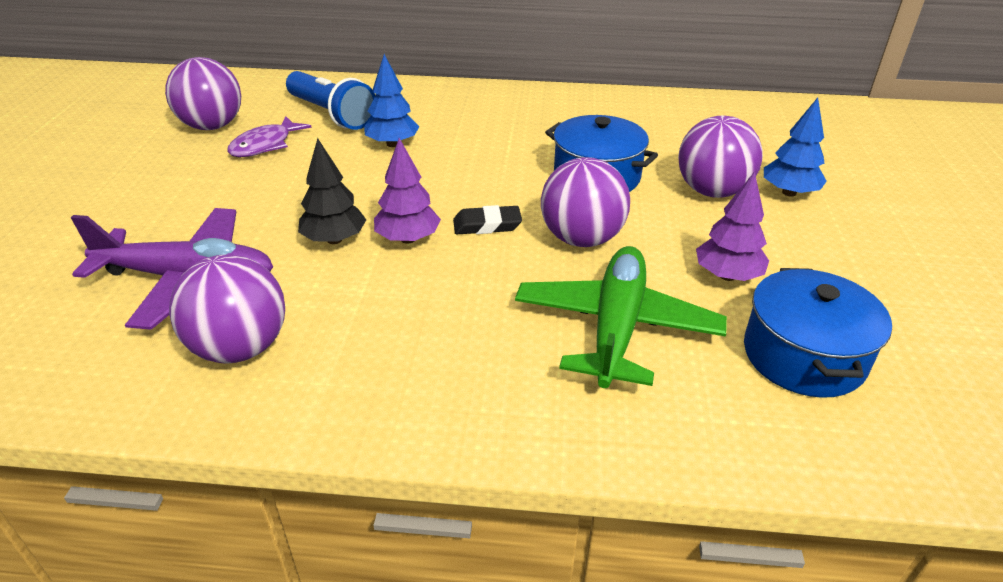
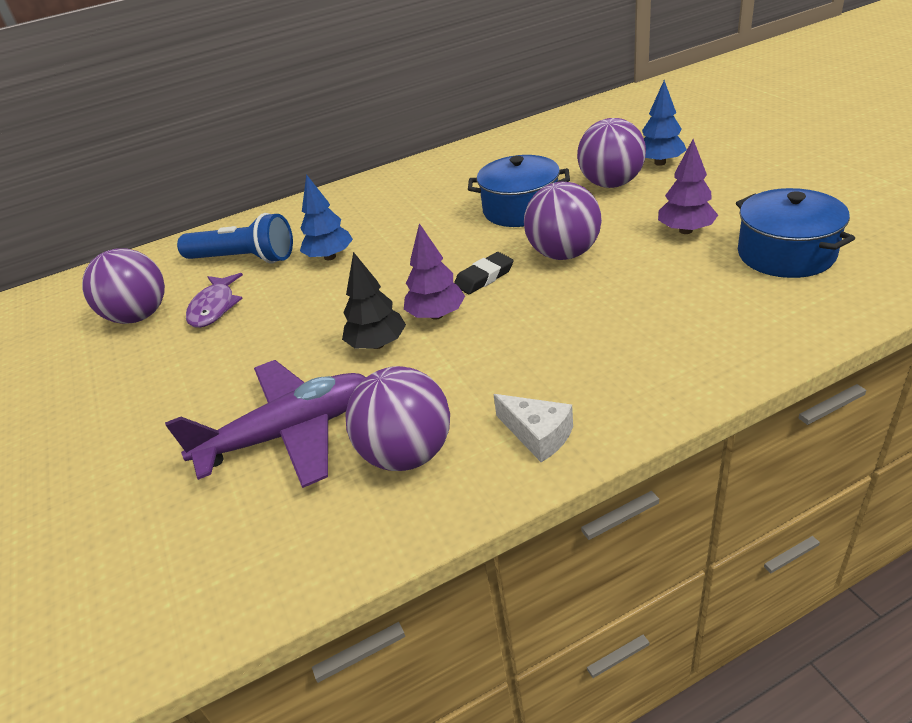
camera: 25 degrees left, 0 degrees up
green plane [515,246,727,388] -> none
none -> white cheese [493,394,573,462]

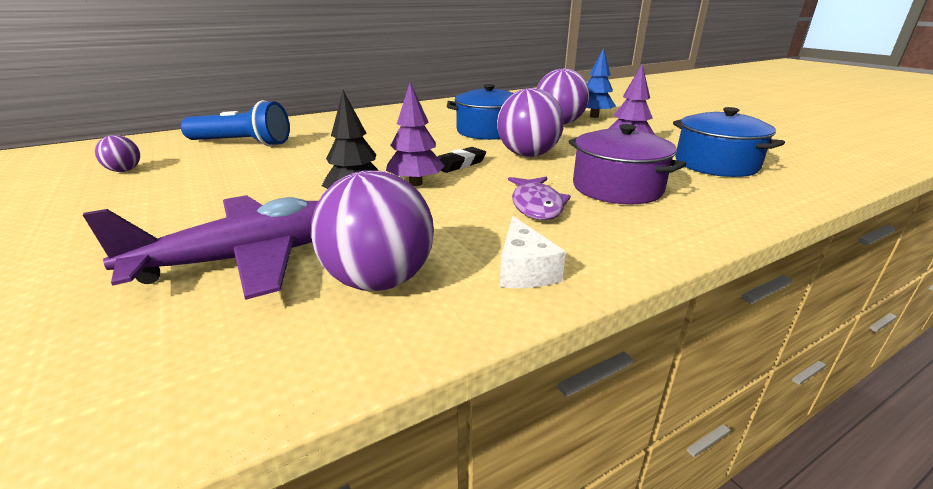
camera: 10 degrees left, 10 degrees down
purple ball [82,248,165,324] -> purple ball [95,135,140,172], size x0.51
purple fish [186,273,243,328] -> purple fish moved to [508,177,571,220]
blue tree [300,174,353,260] -> none
white cheese [493,394,573,462] -> white cheese turned 45 degrees clockwise [500,216,566,288]
none -> purple pot [568,124,687,204]

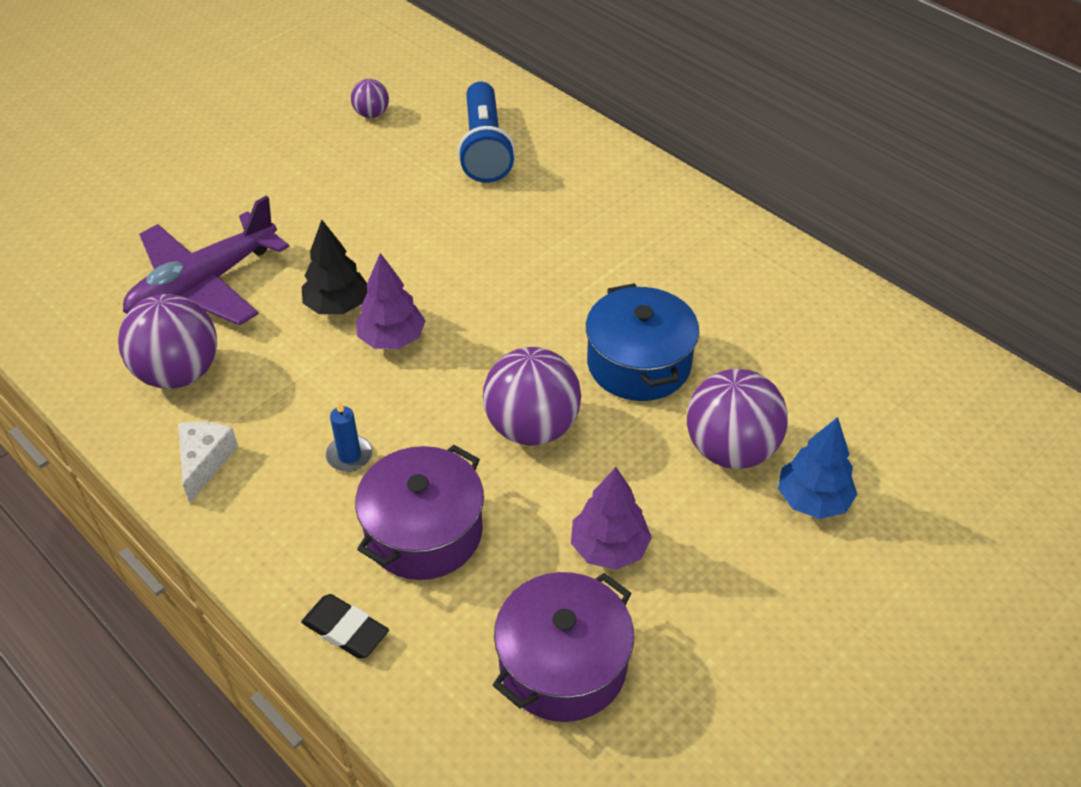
camera: 75 degrees right, 20 degrees up
purple plane [83,195,318,300] -> purple plane turned 90 degrees clockwise [123,196,289,326]
black eraser [437,147,486,173] -> black eraser moved to [301,594,389,659]
white cheese [500,216,566,288] -> white cheese turned 120 degrees clockwise [178,421,238,503]
purple fish [508,177,571,220] -> blue candle [326,401,373,472]
blue pot [673,107,785,177] -> purple pot [493,572,634,722]

